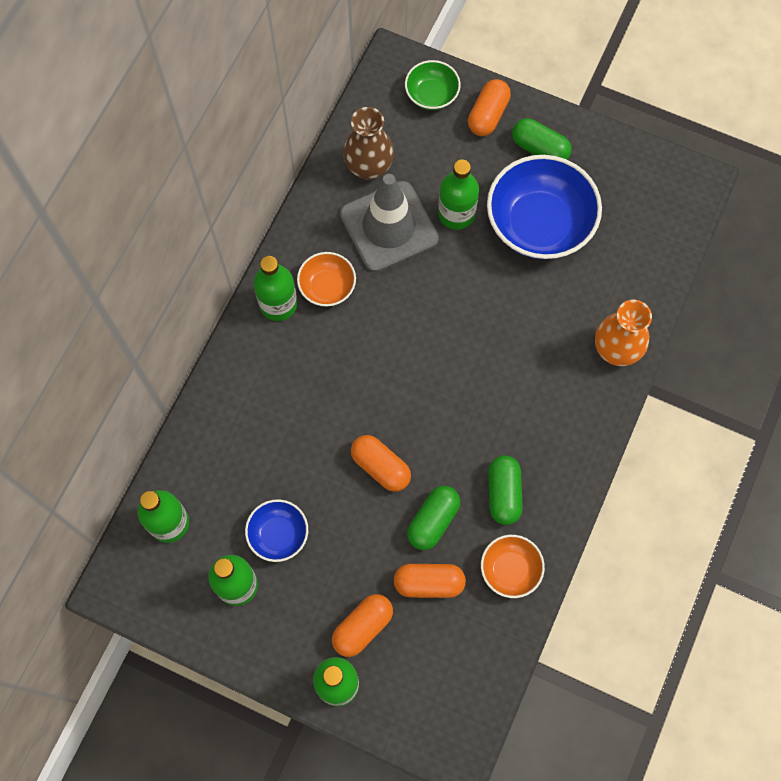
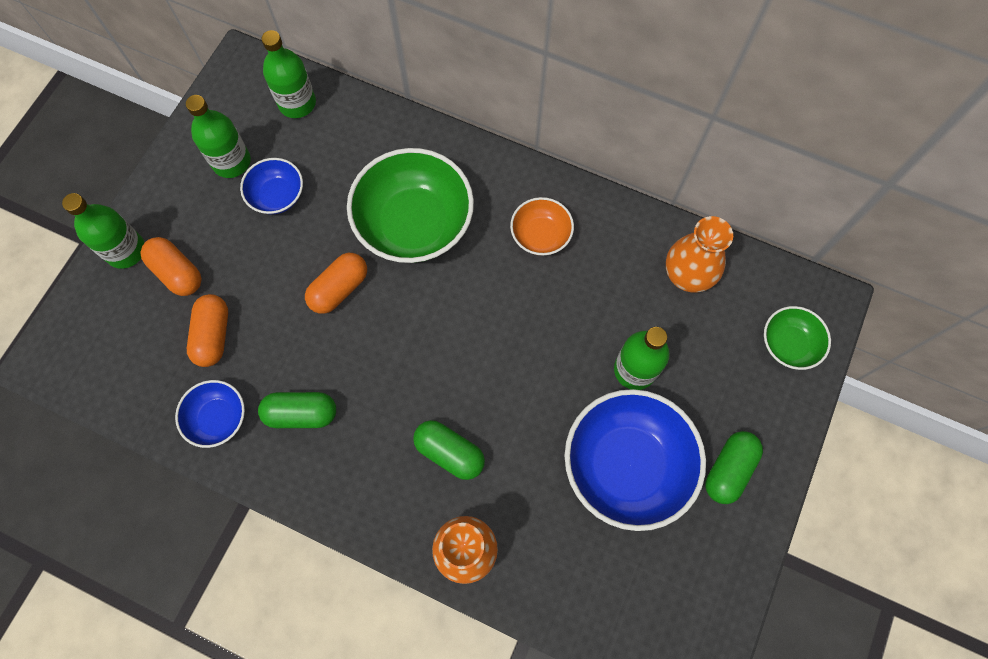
camera: 90 degrees right, 0 degrees up
green bottle [253,256,297,321] -> none
grey traffic cone [340,174,439,272] -> none
brown vase [343,107,394,180] -> orange vase [666,216,733,293]
green capsule [407,486,460,550] -> green capsule moved to [413,420,485,480]
orange capsule [468,79,511,136] -> none
orange bowl [481,535,545,598] -> blue bowl [175,380,245,448]
none -> green bowl [347,148,474,263]

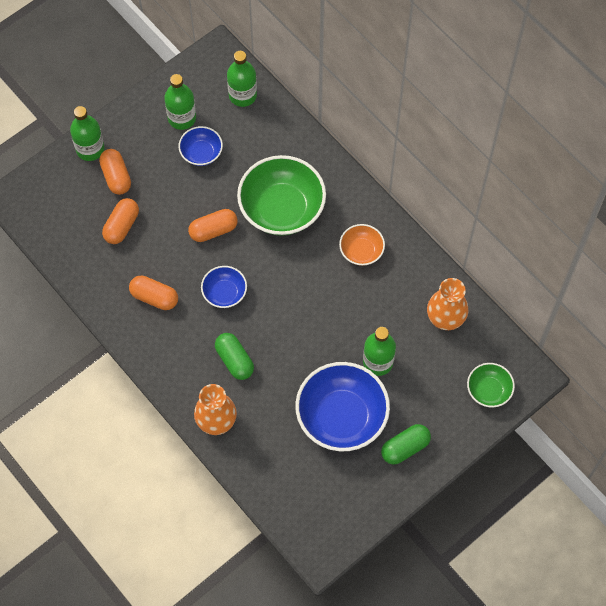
camera: 25 degrees right, 5 degrees down
blue bowl [175,380,245,448] -> blue bowl moved to [201,266,247,308]
green capsule [258,392,336,428] -> orange capsule [129,276,178,310]

